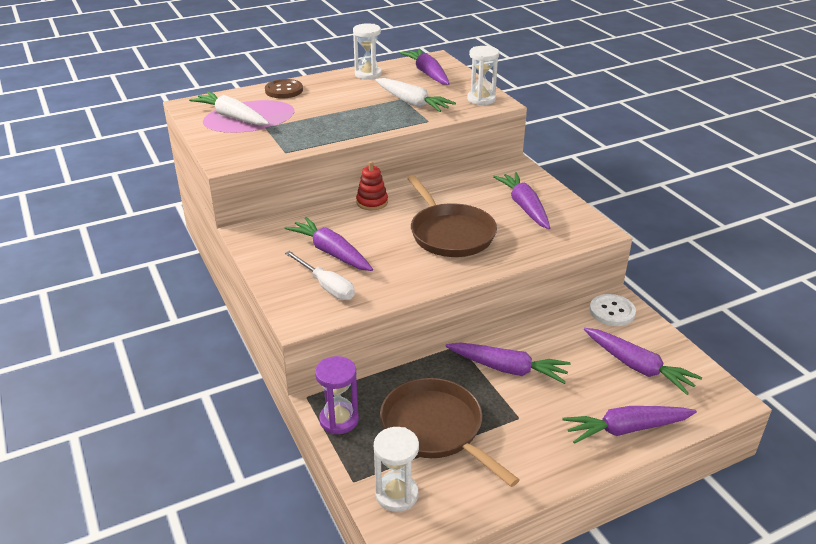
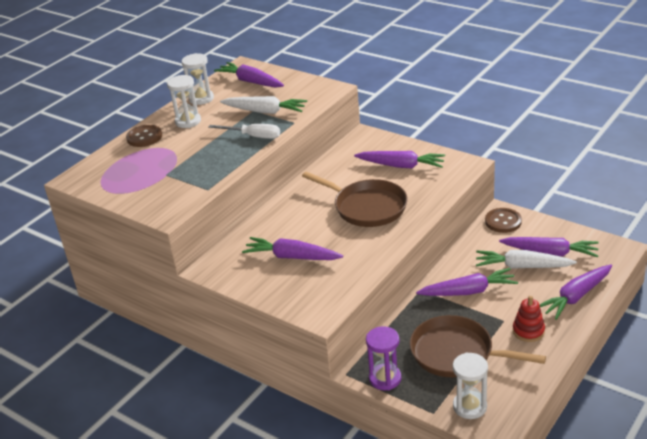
camera: 25 degrees left, 0 degrees up
white carrot [189,92,269,125] -> white carrot moved to [476,250,577,269]
white screwdriver [285,251,355,300] -> white screwdriver moved to [208,124,280,139]
red stacking toy [356,161,388,210] -> red stacking toy moved to [513,296,545,342]
white hourglass [467,46,499,105] -> white hourglass moved to [167,75,201,128]
purple carrot [493,172,550,229] -> purple carrot turned 150 degrees clockwise [354,151,445,168]
white button [590,294,636,326] -> brown button [485,208,522,233]

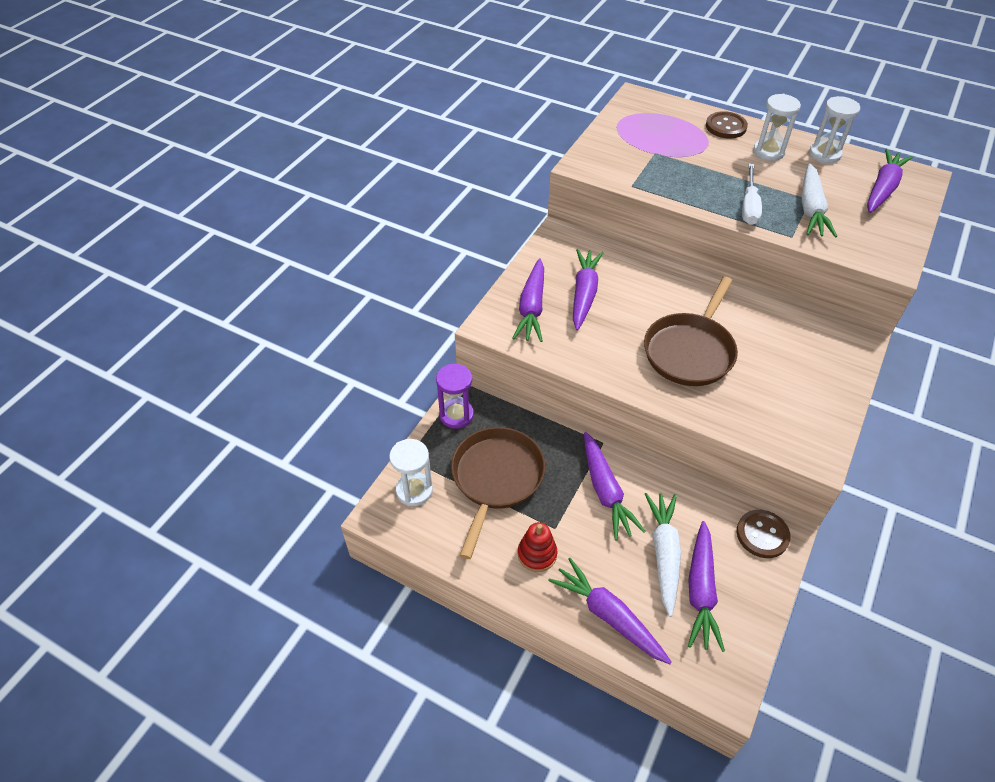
camera: 80 degrees right, 15 degrees up
purple carrot [354,151,445,168] -> purple carrot moved to [512,258,544,342]

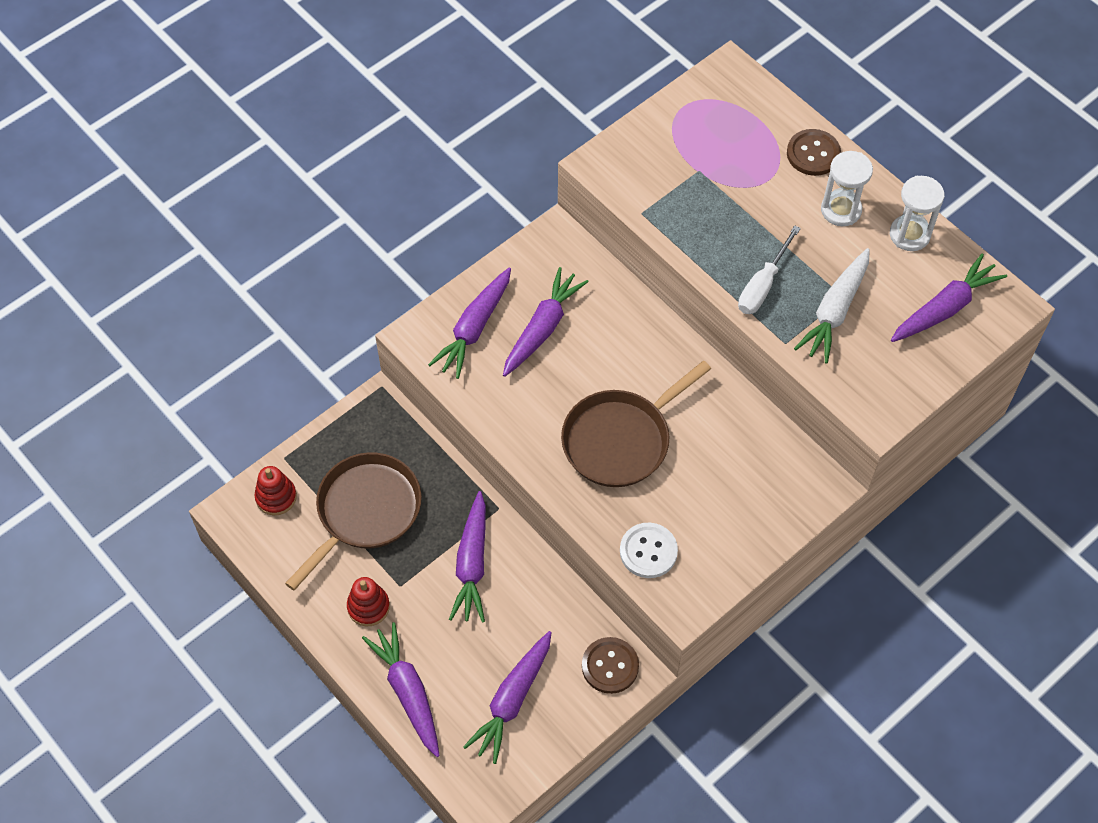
camera: 20 degrees right, 10 degrees up
white hourglass [390,439,433,506] -> red stacking toy [254,466,297,515]
purple hourglass [436,363,474,429] -> none
white carrot [645,493,681,617] -> none
none -> white button [620,523,678,578]

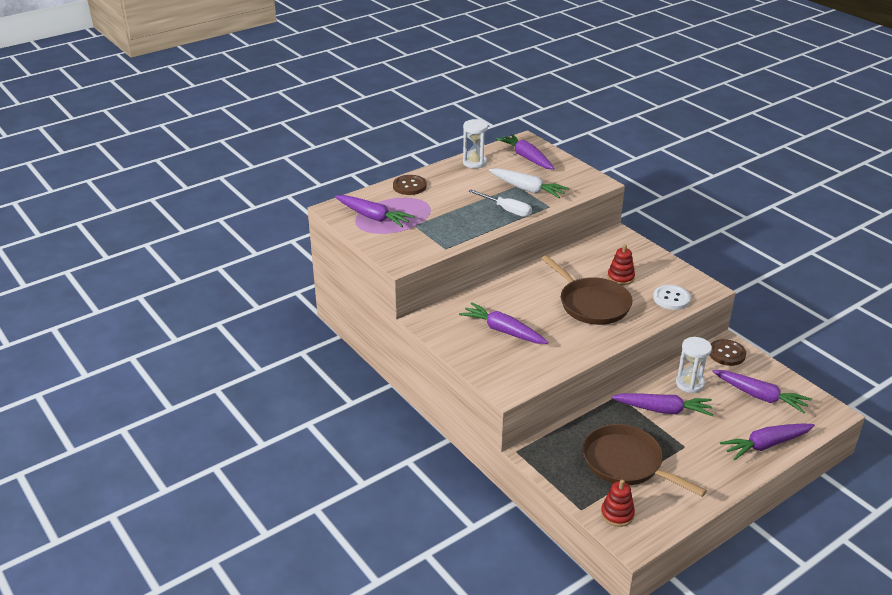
camera: 85 degrees left, 25 degrees down
red stacking toy [347,577,390,626] -> red stacking toy moved to [608,244,635,285]
purple carrot [428,268,511,379] -> purple carrot moved to [335,195,415,227]
white hourglass [821,151,873,226] -> white hourglass moved to [676,337,712,393]

